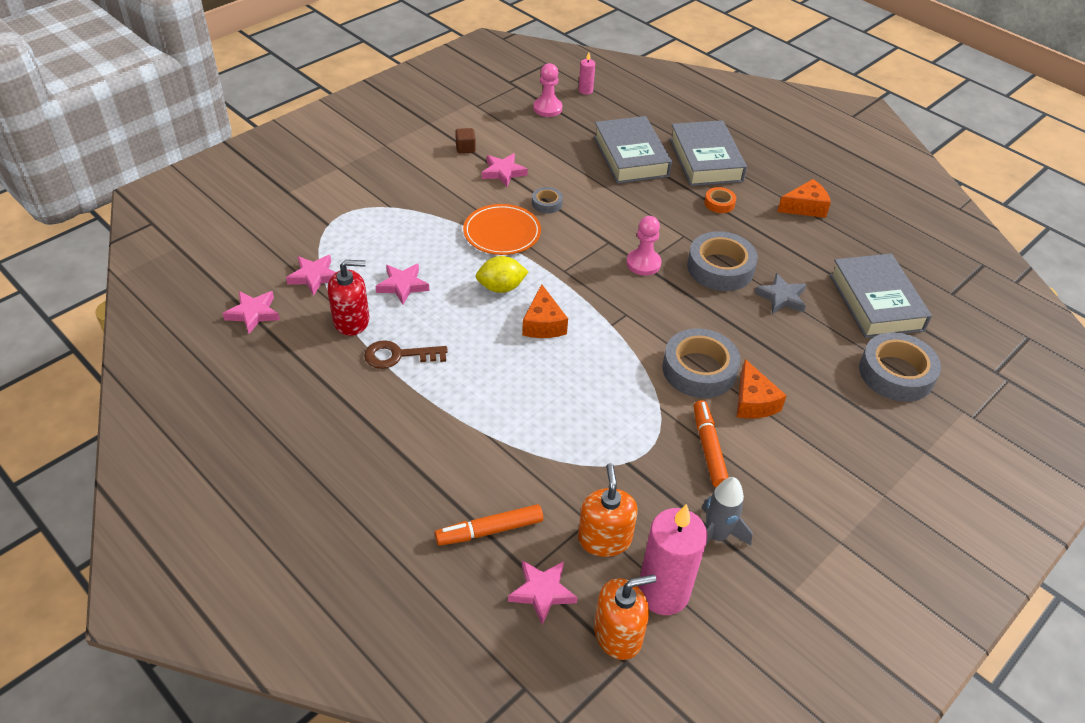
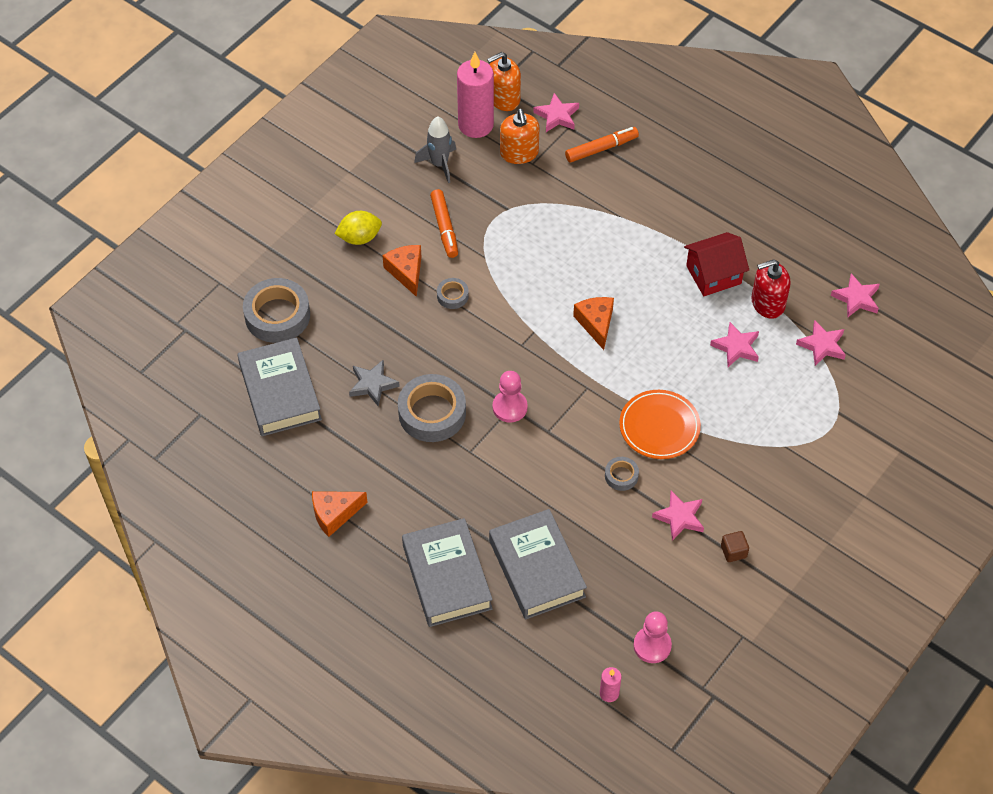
camera: 175 degrees right, 10 degrees up
brown key [364,340,448,369] -> red house [684,232,749,296]
yellow lemon [476,256,528,293] -> yellow lemon moved to [334,211,382,245]
grey tape [663,328,740,398] -> grey tape [437,278,469,309], size x0.49
orange tape [704,187,736,213] -> none

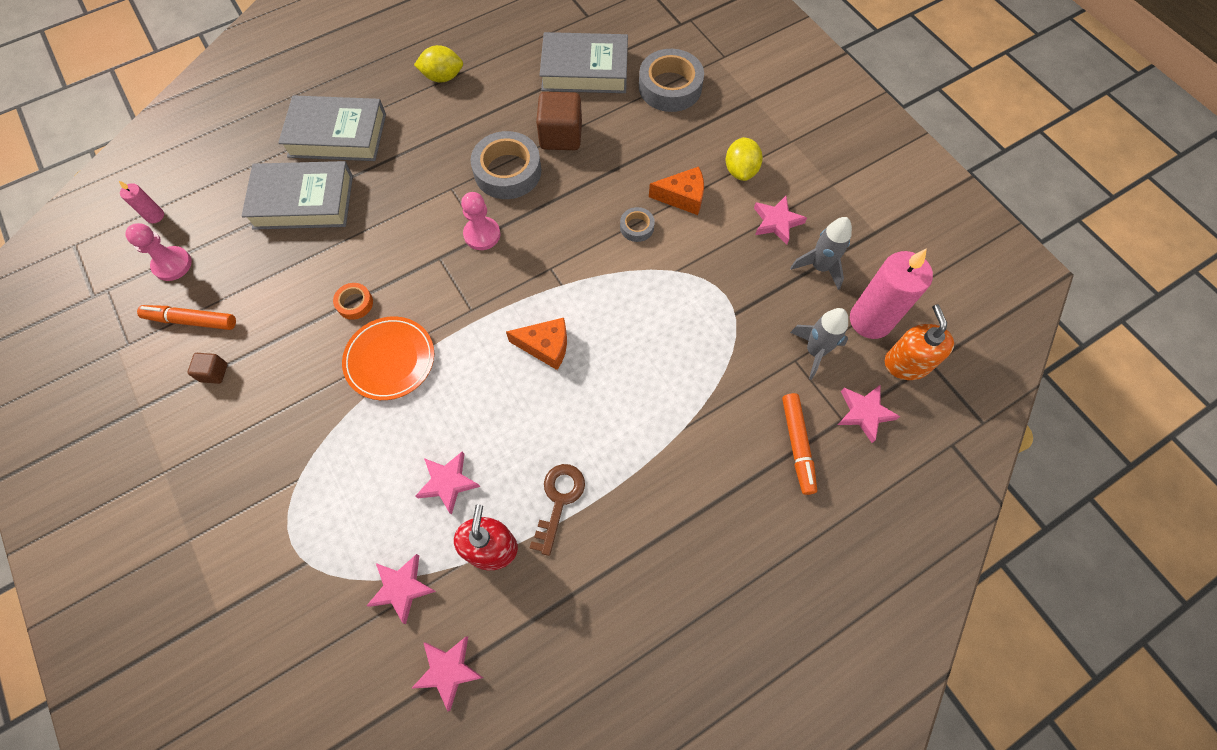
camera: 110 degrees right, 10 degrees up
orange cheese [312,491,368,537] -> yellow lemon [414,45,463,83]
grey star [349,360,400,407] -> brown cube [536,92,582,150]
orange marker [430,189,458,258] -> orange marker moved to [137,305,236,330]
orange soap dispenser [500,109,539,164] -> grey rocket [790,308,848,380]
grey tape [605,457,639,491] -> orange tape [333,283,373,320]
pink star [652,490,704,541] -> pink star moved to [754,196,807,245]
red house [684,232,749,296] -> brown key [530,464,585,556]

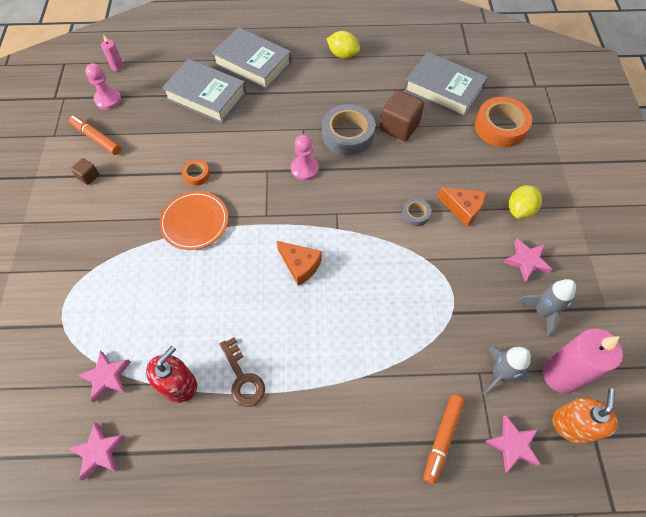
camera: 30 degrees right, 5 degrees down
pink star [416,451,480,515] -> none
brown key [530,464,585,556] -> brown key turned 105 degrees clockwise [219,337,265,407]
grey tape [639,49,704,112] -> orange tape [475,97,532,147]

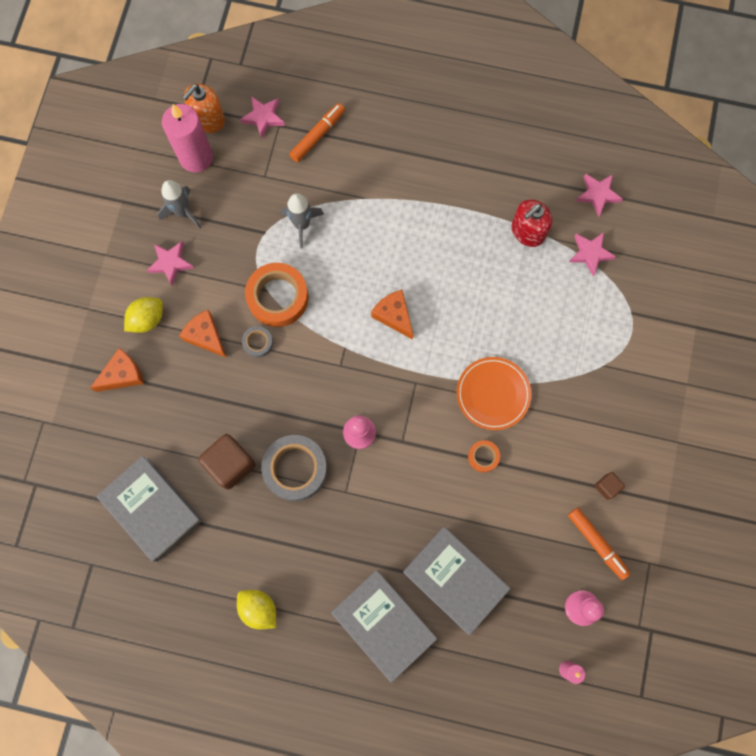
camera: 165 degrees left, 15 degrees up
brown key [219,337,265,407] -> none
orange tape [475,97,532,147] -> orange tape moved to [245,263,308,327]
grey rocket [482,346,531,395] -> grey rocket moved to [281,193,324,248]
none -> orange cheese [90,348,144,392]

